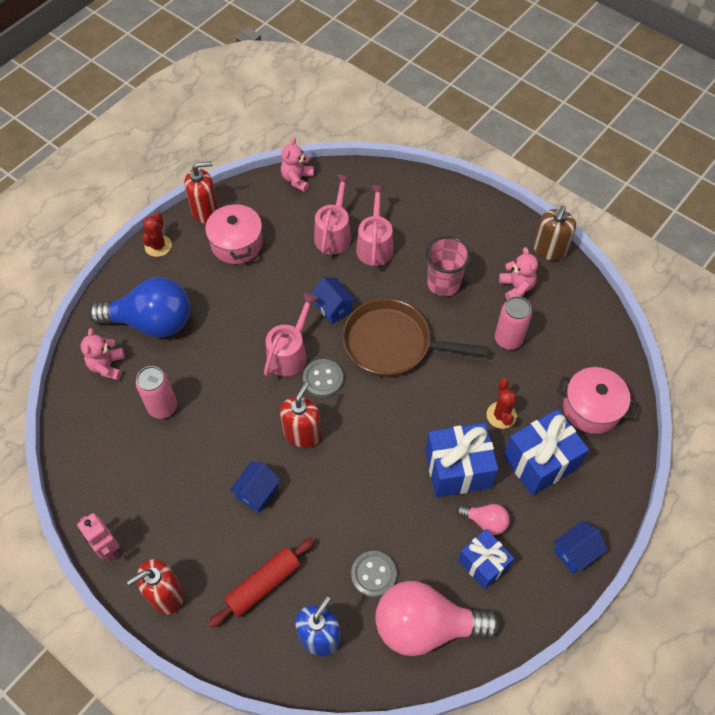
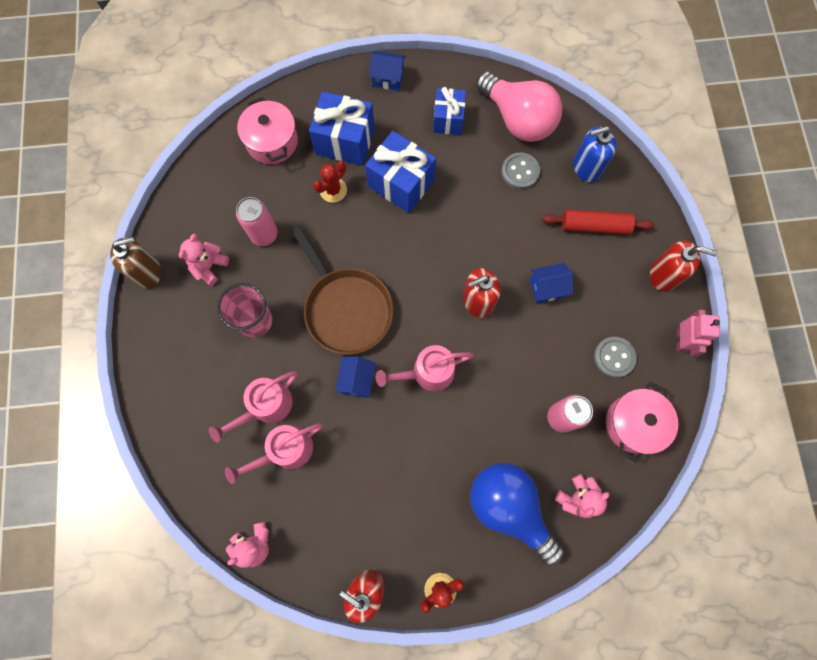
camera: 135 degrees left, 15 degrees up
pink pot [205,201,263,264] -> pink pot moved to [606,382,678,462]
grey button [303,359,343,397] -> grey button moved to [594,337,637,378]
pink light bulb [457,504,510,535] -> none

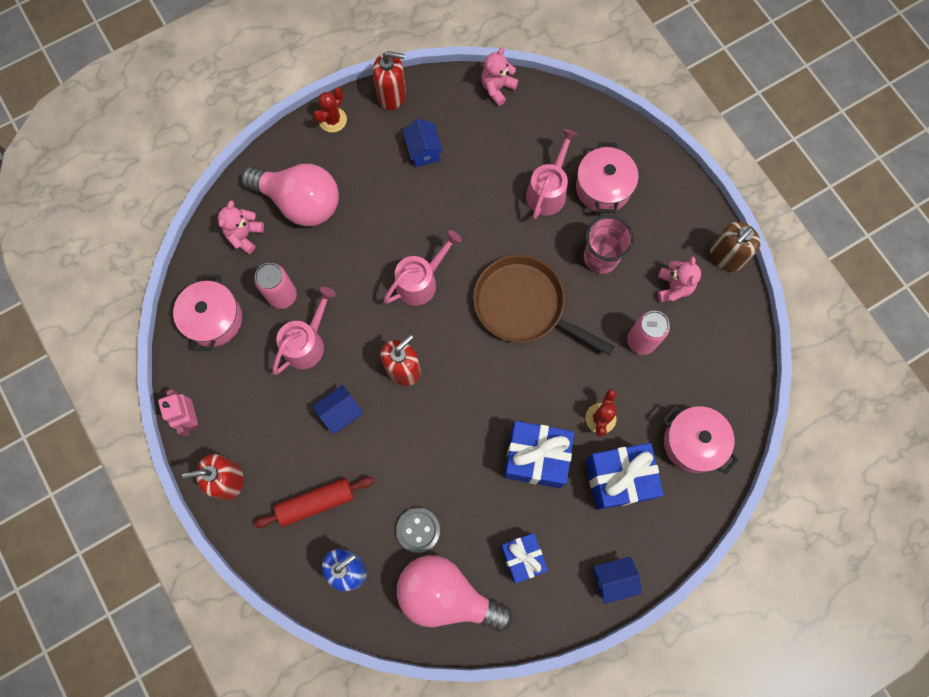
camera: 155 degrees right, 0 degrees up
pink watering can [225,423,323,484] -> pink watering can moved to [272,287,336,375]
blue house [335,356,376,398] -> blue house moved to [403,119,443,167]
blue light bulb [470,463,564,566] -> pink light bulb [241,164,339,226]
grey button [594,337,637,378] -> none
none -> pink pot [576,142,639,213]

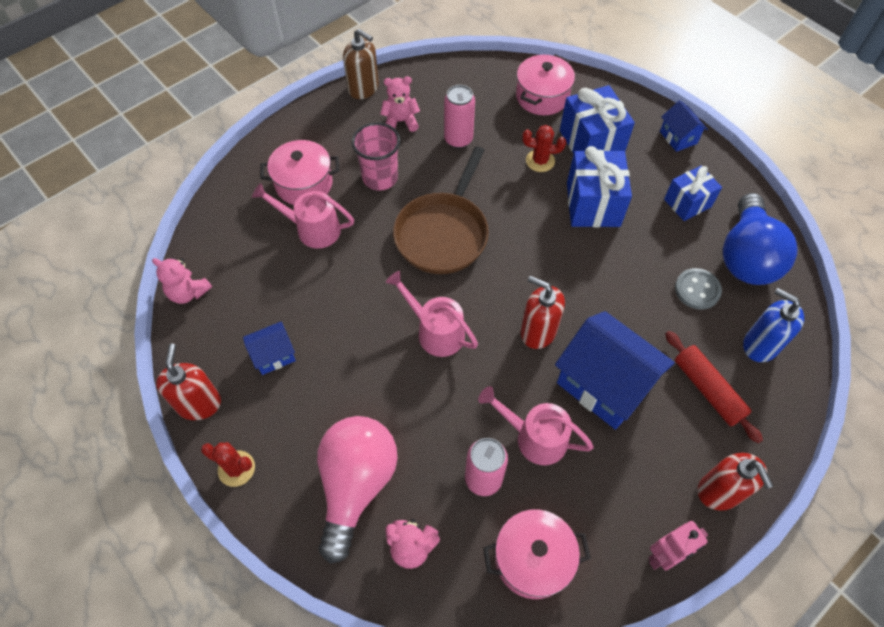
camera: 100 degrees left, 15 degrees down
blue house [312,385,363,434] -> blue house [555,311,675,430], size x2.01
pink light bulb [397,555,513,632] -> blue light bulb [723,193,798,285]

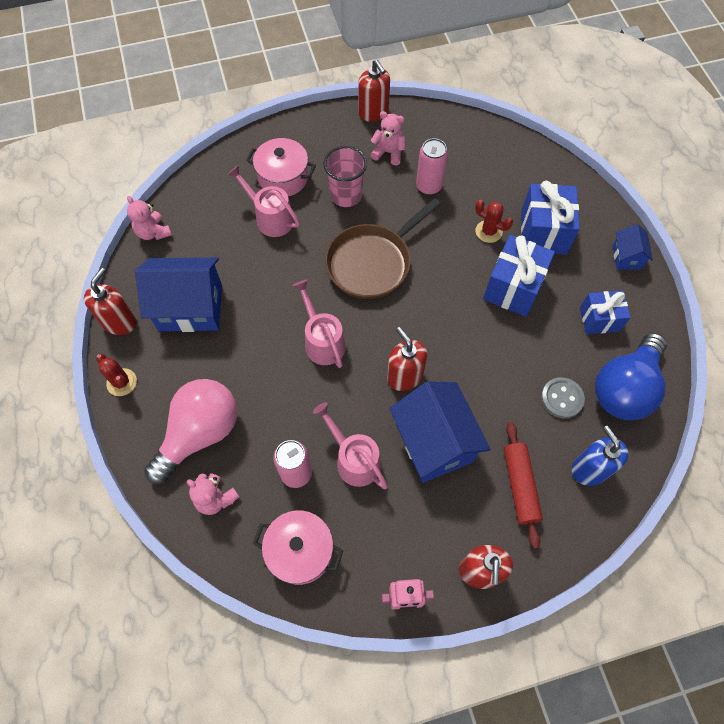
camera: 25 degrees right, 5 degrees up
blue house [243,321,296,375] -> blue house [135,257,222,332], size x2.01
brown soap dispenser [343,29,379,99] -> red soap dispenser [358,60,390,122]
pink pot [516,54,575,115] -> none

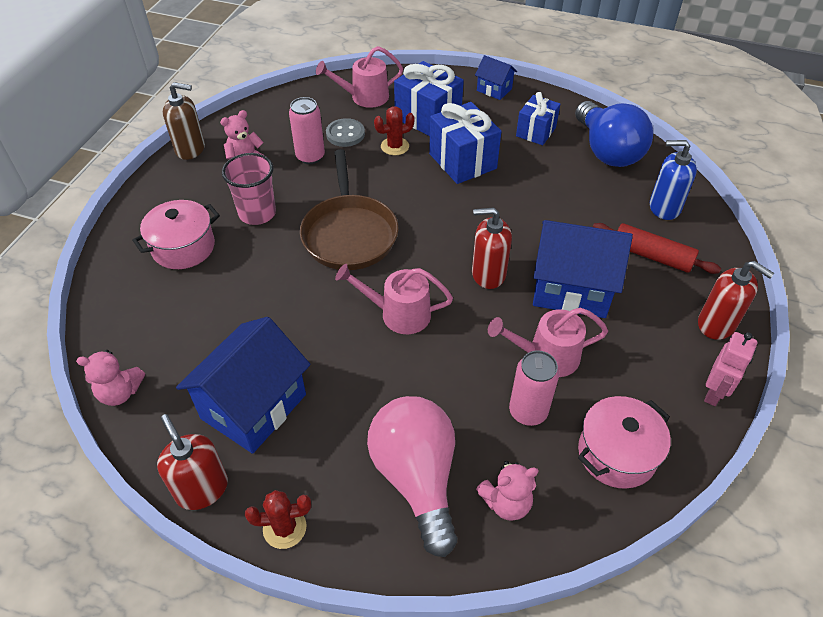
camera: 55 degrees left, 15 degrees down
pink watering can [227,165,300,237] -> pink watering can moved to [316,46,403,108]
red soap dispenser [358,60,390,122] -> brown soap dispenser [163,82,205,160]
grey button [541,377,585,419] -> grey button moved to [326,118,365,147]

